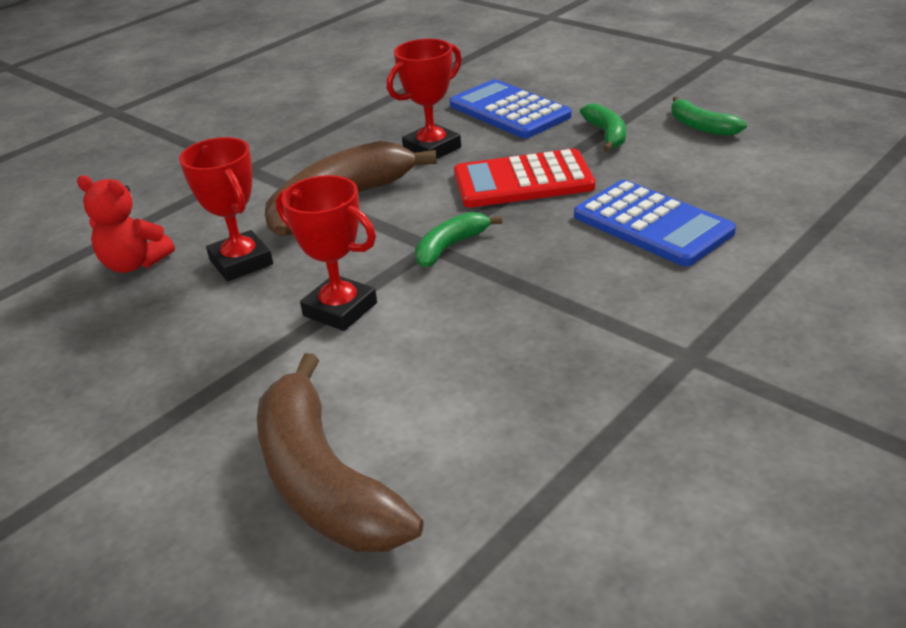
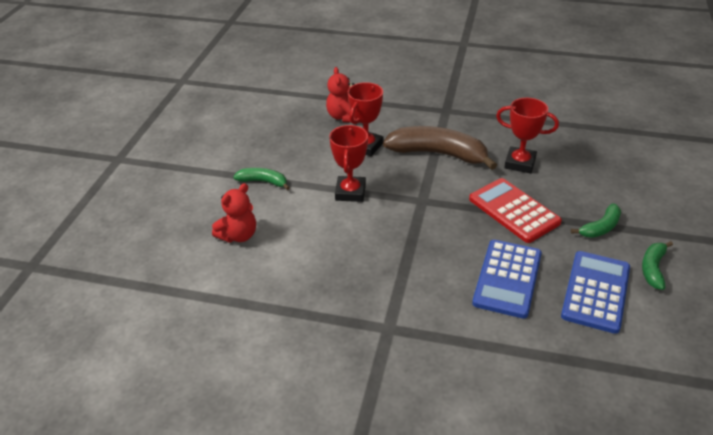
camera: 60 degrees right, 5 degrees up
brown banana [257,353,424,552] -> red teddy bear [212,183,256,243]
green banana [415,212,502,268] -> green banana moved to [233,168,290,190]
blue calculator [450,79,572,138] -> blue calculator moved to [561,251,630,334]

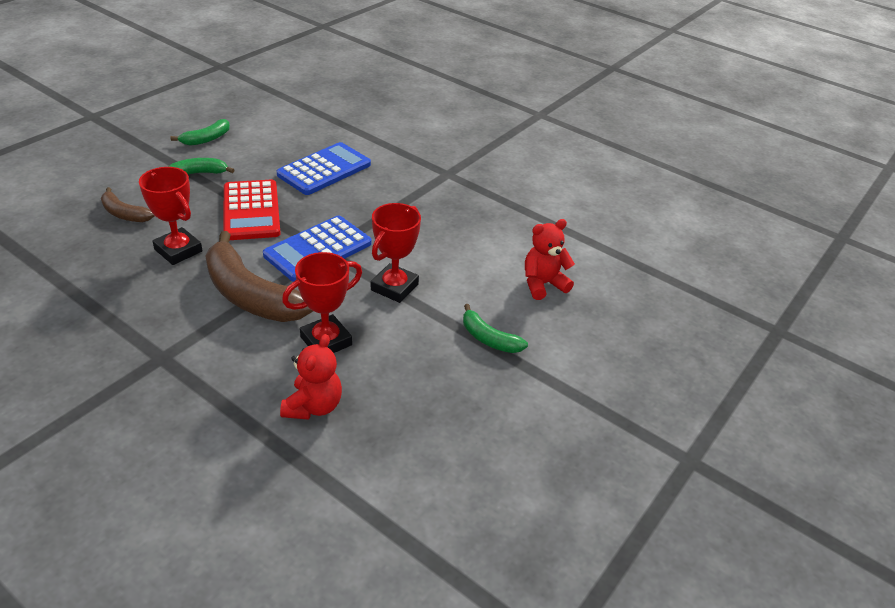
camera: 160 degrees left, 0 degrees up
blue calculator [561,251,630,334] -> blue calculator moved to [263,215,371,282]
none -> brown banana [101,187,155,222]

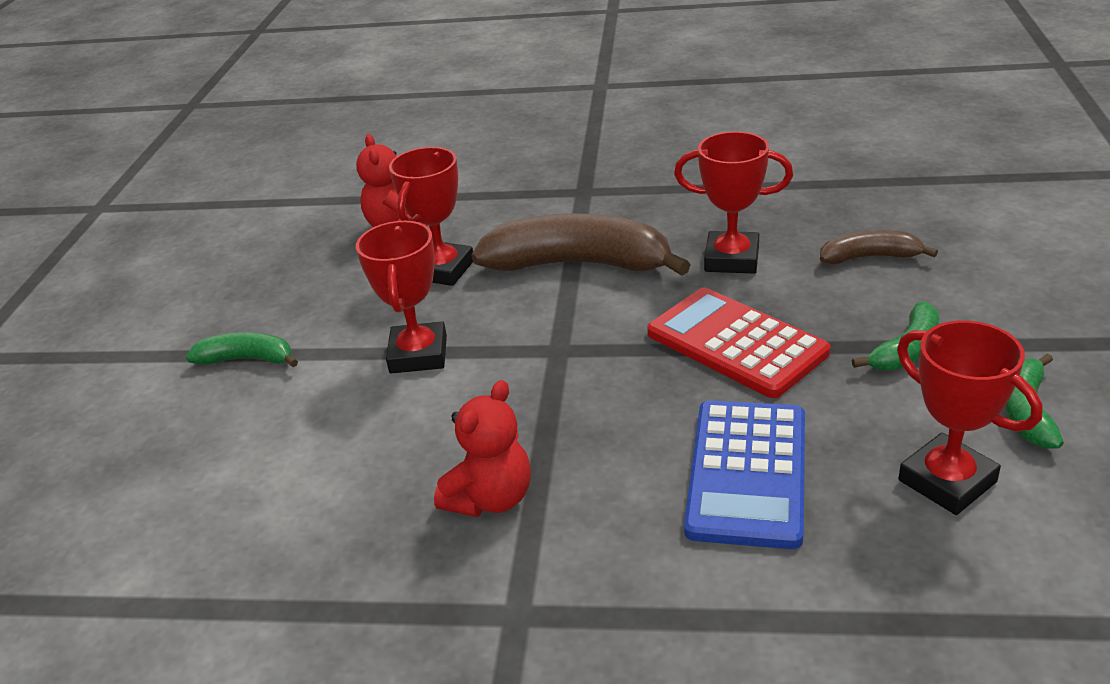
camera: 155 degrees right, 5 degrees down
blue calculator [263,215,371,282] -> none
red teddy bear [525,219,575,300] -> red teddy bear moved to [434,380,531,517]
none -> red trophy [897,321,1043,515]

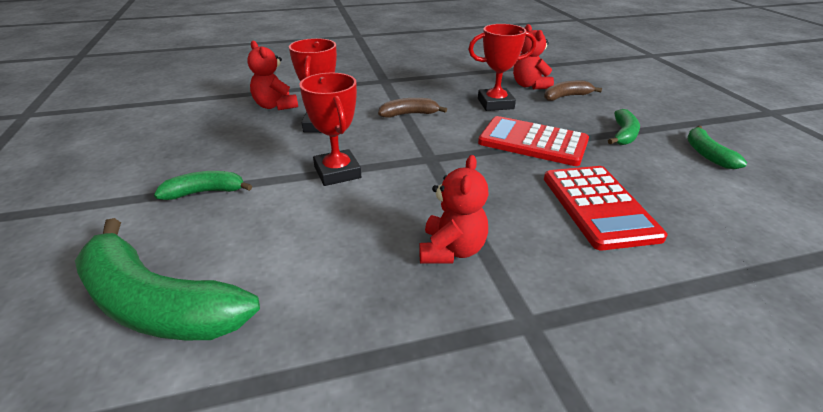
camera: 25 degrees left, 0 degrees up
brown banana [471,213,690,276] -> brown banana [378,98,447,118], size x0.51
blue calculator [684,400,805,549] -> red calculator [544,166,667,250]
red trophy [897,321,1043,515] -> none
none -> green banana [75,218,260,340]
none -> red teddy bear [513,24,554,89]

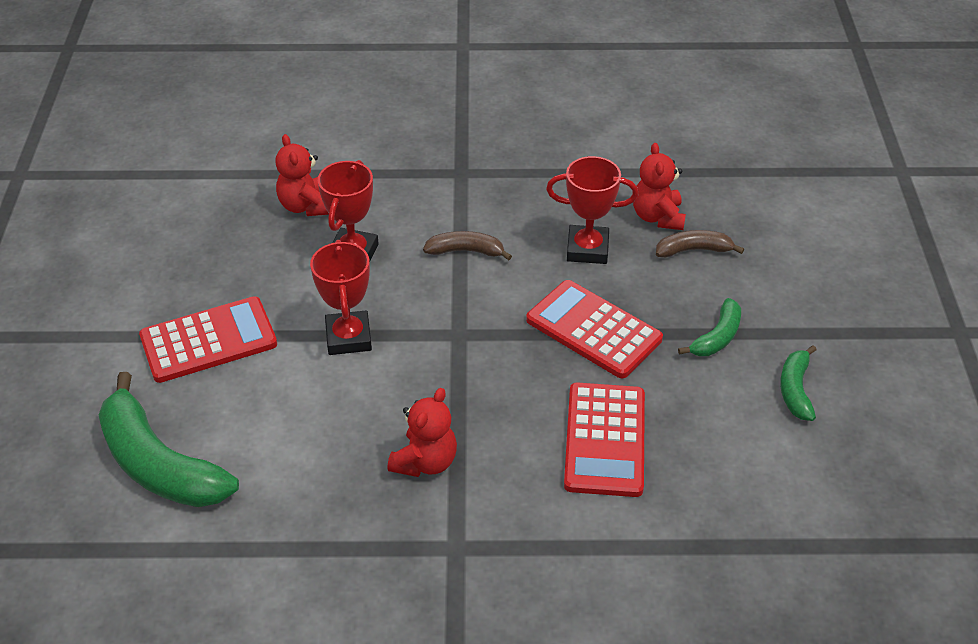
camera: 15 degrees right, 10 degrees up
green banana [154,171,252,200] -> red calculator [139,296,277,383]

